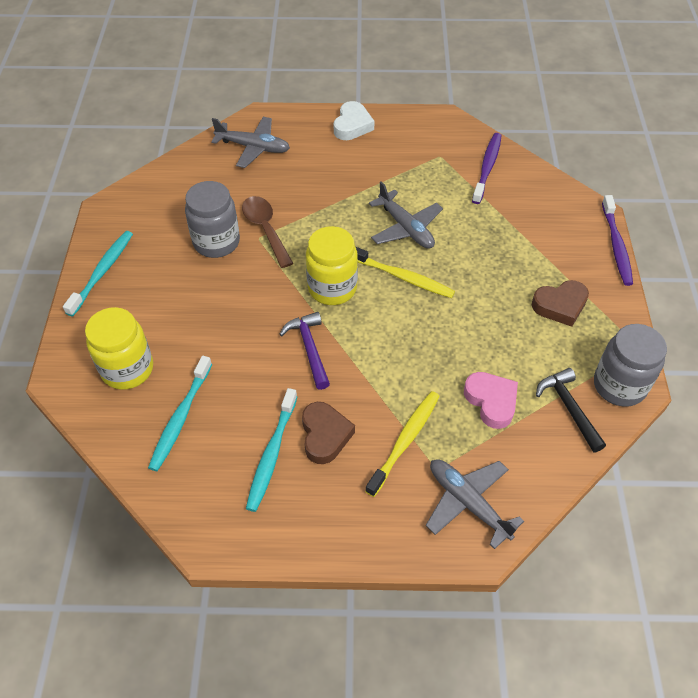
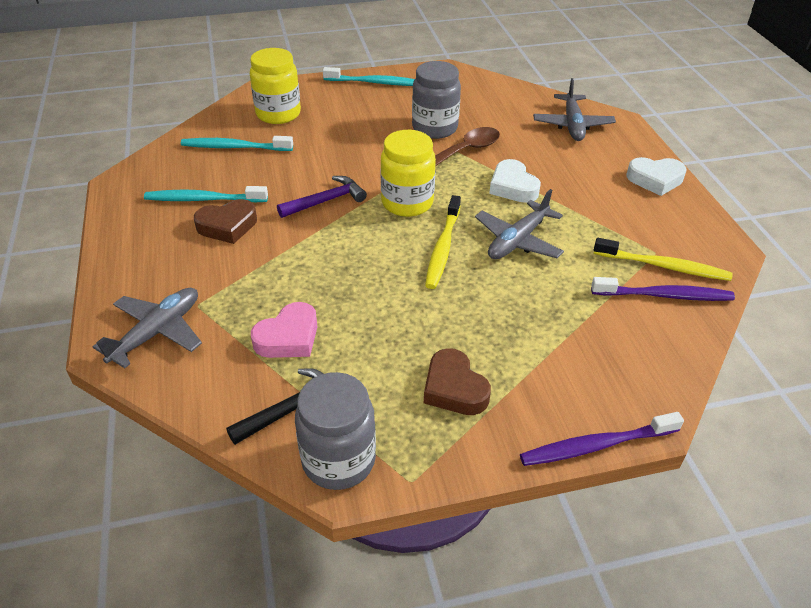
camera: 75 degrees right, 10 degrees down
yellow toothbrush [365,391,440,497] -> yellow toothbrush moved to [594,238,733,281]
none -> white heart [489,159,541,203]

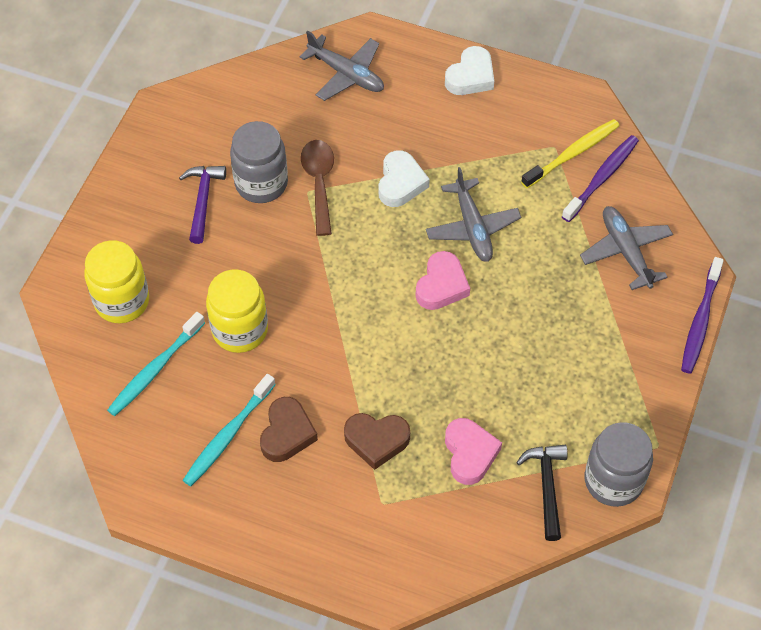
camera: 55 degrees left, 15 degrees up
grey plane [93,288,202,368] -> grey plane moved to [580,206,673,290]
purple hammer [277,176,367,218] -> purple hammer moved to [179,166,226,244]
turquoise toothbrush [323,67,415,86] -> none
yellow jar [380,130,436,217] -> yellow jar moved to [206,270,268,353]
brown heart [424,348,491,415] -> brown heart moved to [344,413,410,470]
yellow toothbrush [425,195,461,289] -> pink heart [415,251,470,310]
white heart [489,159,541,203] -> white heart turned 90 degrees counterclockwise [379,150,430,207]

